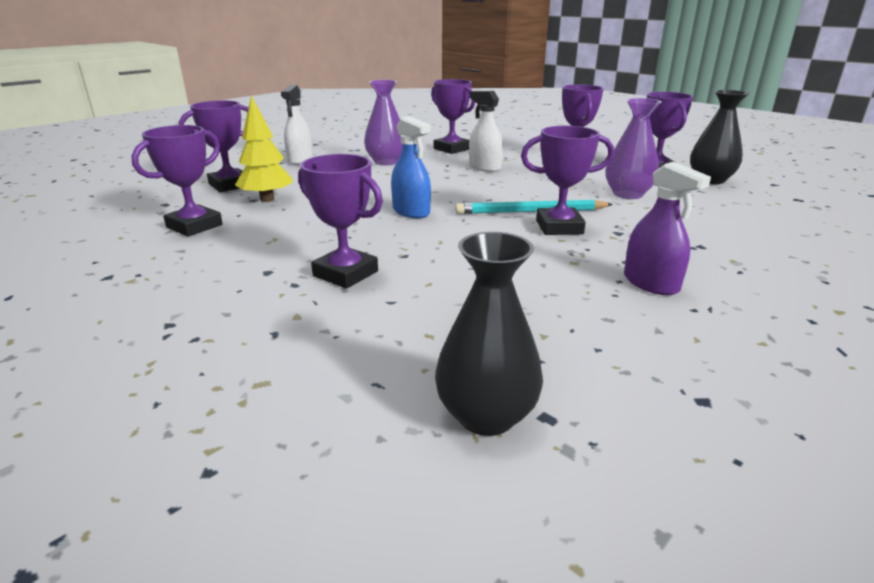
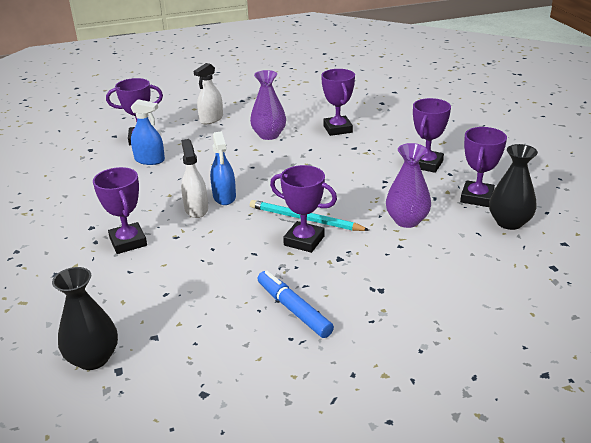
camera: 30 degrees right, 5 degrees up
purple trophy [131,125,223,237] -> none
yellow tree [235,95,293,202] -> blue spray bottle [130,99,165,165]
white spray bottle [469,91,503,172] -> white spray bottle moved to [181,139,208,218]
purple spray bottle [624,162,711,295] -> blue marker [257,271,334,338]

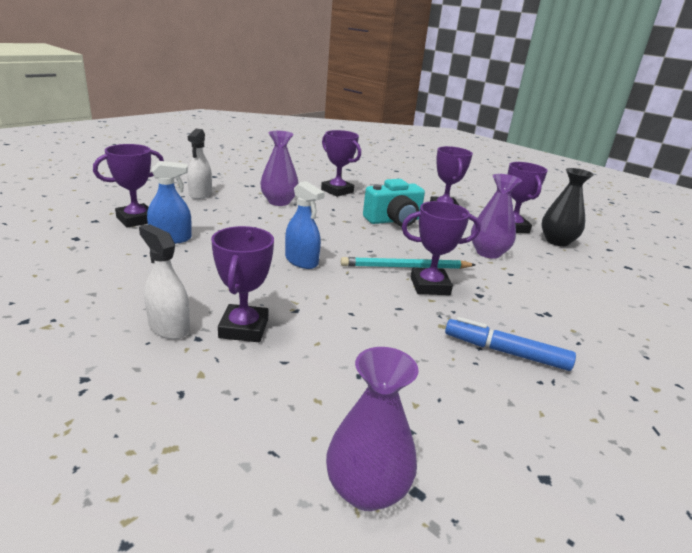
camera: 35 degrees left, 5 degrees down
black vase [52,267,118,370] -> purple vase [326,347,419,511]
purple trophy [93,167,147,254] -> purple trophy turned 60 degrees clockwise [211,226,274,342]
white spray bottle [181,139,208,218] -> white spray bottle moved to [139,224,190,339]
none -> turquoise camera [363,179,425,227]

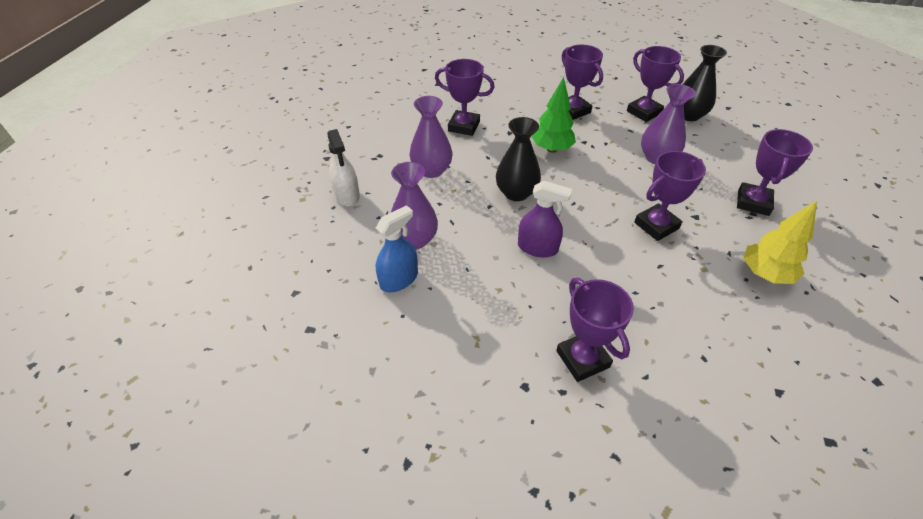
camera: 25 degrees left, 20 degrees up
purple trophy [93,144,164,228] -> purple trophy moved to [737,129,813,216]
white spray bottle [139,224,190,339] -> none
blue spray bottle [285,181,325,269] -> purple spray bottle [518,181,572,257]
purple vase [326,347,419,511] -> purple vase moved to [391,162,438,249]
turquoise pencil [341,257,475,269] -> none
turquoise camera [363,179,425,227] -> green tree [531,77,576,153]
blue marker [445,317,576,371] -> yellow tree [743,201,817,284]
none -> black vase [496,117,541,201]

